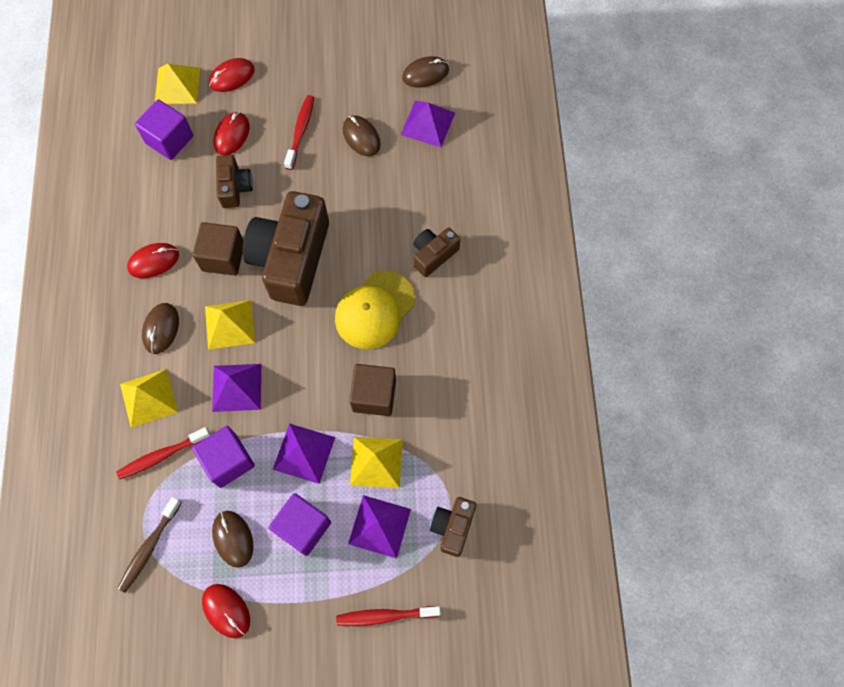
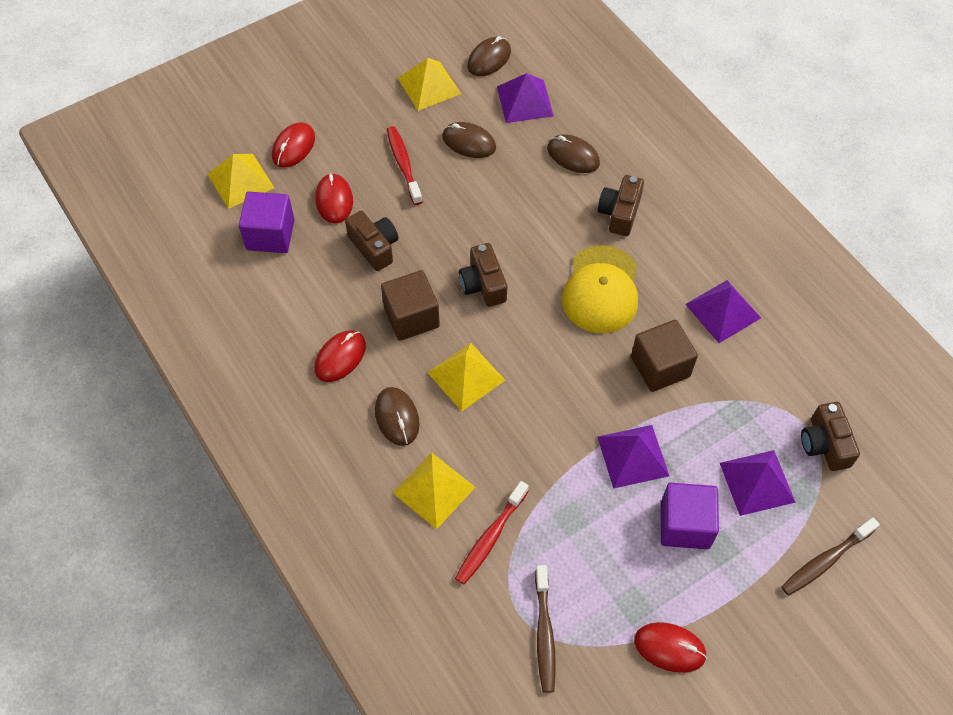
camera: 30 degrees left, 10 degrees down
purple cube [192,426,255,488] -> none
purple pyramid [212,364,261,412] -> purple pyramid moved to [685,280,761,343]
brown mouse [212,511,254,568] -> brown mouse moved to [547,134,600,173]
brown camera [243,191,329,306] -> brown camera [459,243,507,307], size x0.49
red toothbrush [336,606,441,626] -> brown toothbrush [781,518,880,596]
yellow pyramid [350,437,403,488] -> yellow pyramid moved to [398,58,461,111]

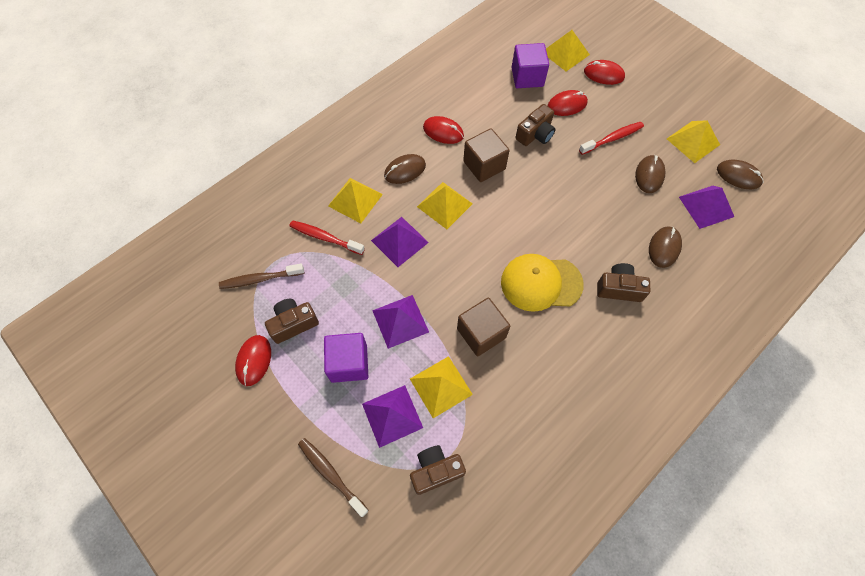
camera: 80 degrees right, 5 degrees up
brown camera [459,243,507,307] -> brown camera moved to [265,299,319,344]
purple pyramid [685,280,761,343] -> purple pyramid moved to [371,217,429,267]
none -> yellow pyramid [410,356,473,418]

